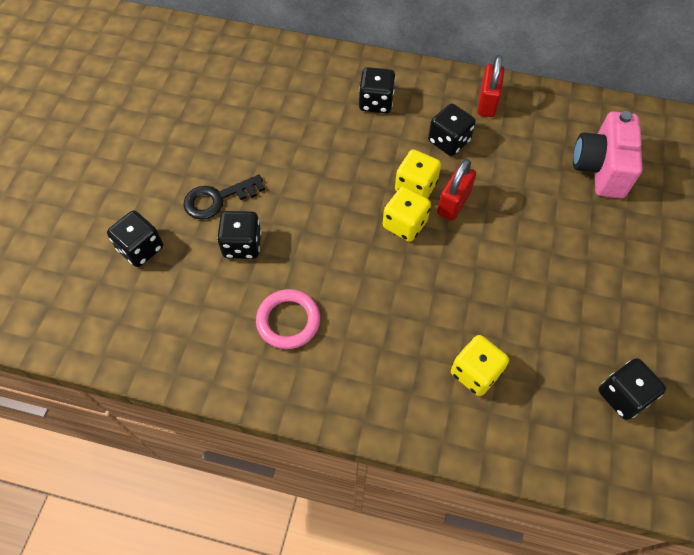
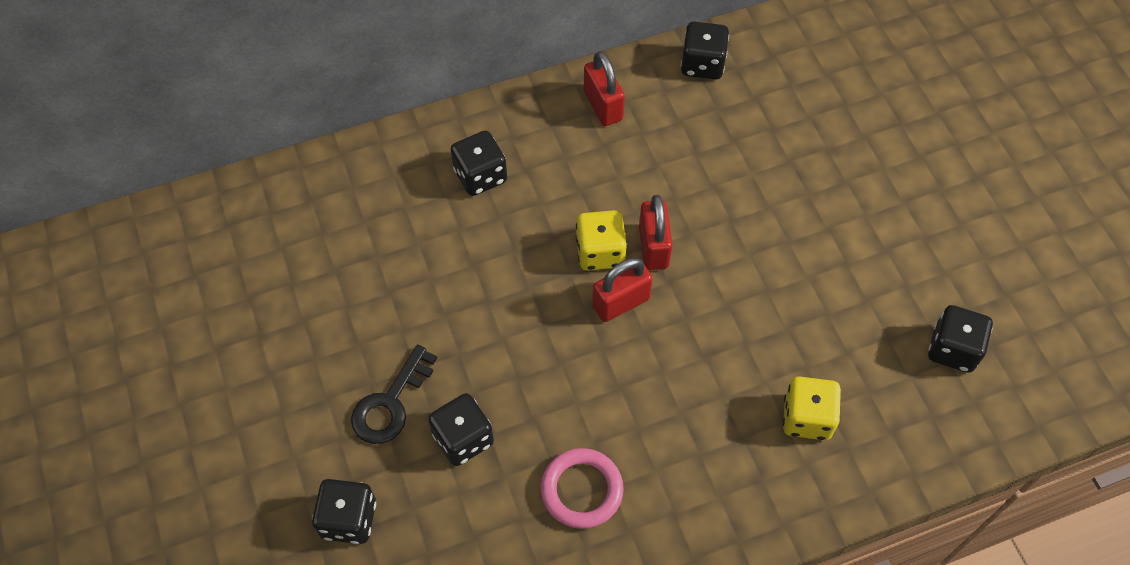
camera: 35 degrees left, 0 degrees up
yellow dice [383,187,431,242] -> red padlock [592,258,653,322]
black dice [428,103,476,156] -> black dice moved to [681,21,729,80]
pink camera [573,111,643,198] -> none

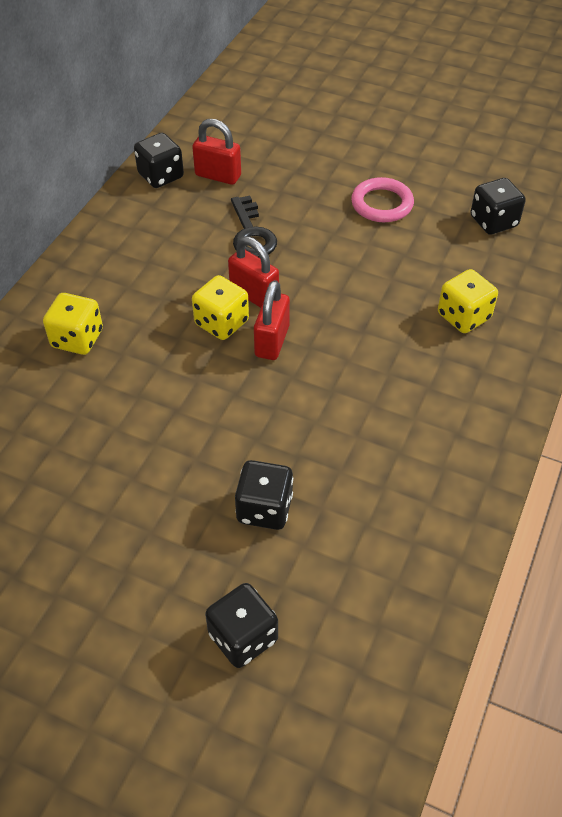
camera: 45 degrees left, 10 degrees down
black key [351,344,437,444] -> black key moved to [231,196,277,258]
black dice [451,131,507,196] -> yellow dice [43,293,103,355]
pink ring [541,448,624,529] -> pink ring moved to [351,177,414,222]
red padlock [584,51,625,126] -> red padlock moved to [192,119,241,185]

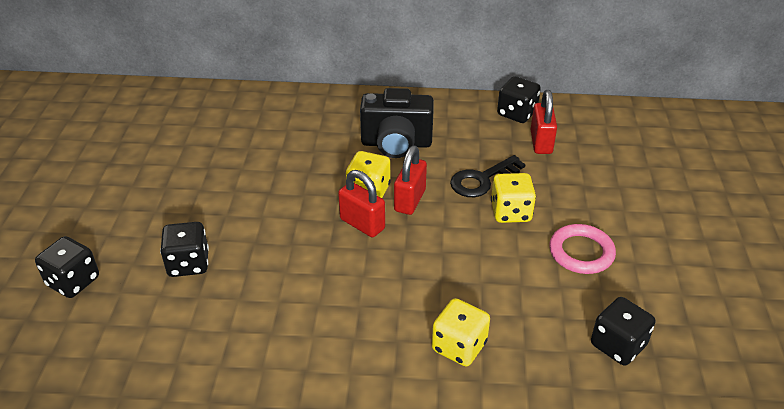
camera: 70 degrees right, 10 degrees down
yellow dice [43,293,103,355] -> yellow dice moved to [491,173,536,223]
red padlock [254,280,290,360] -> red padlock turned 45 degrees clockwise [338,170,385,237]
none -> black camera [360,88,434,158]

